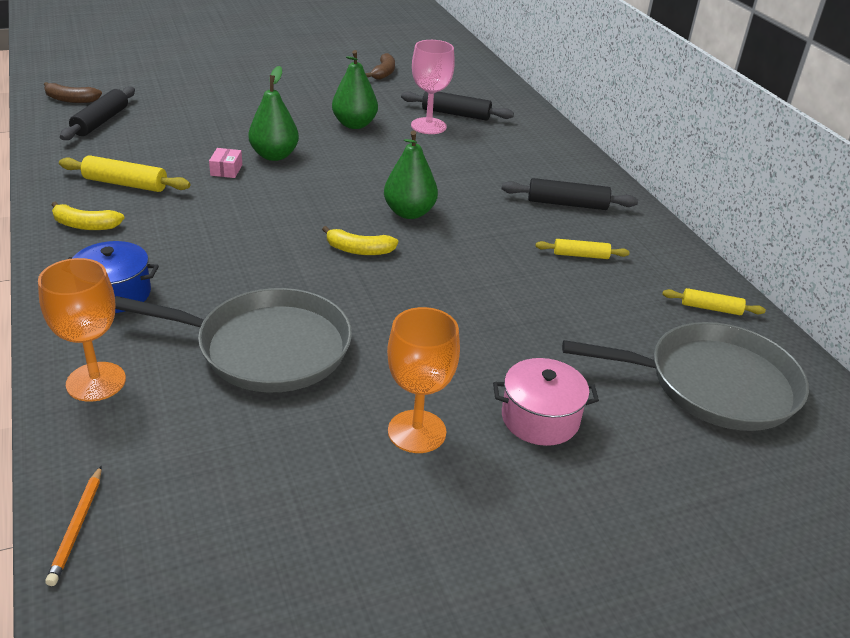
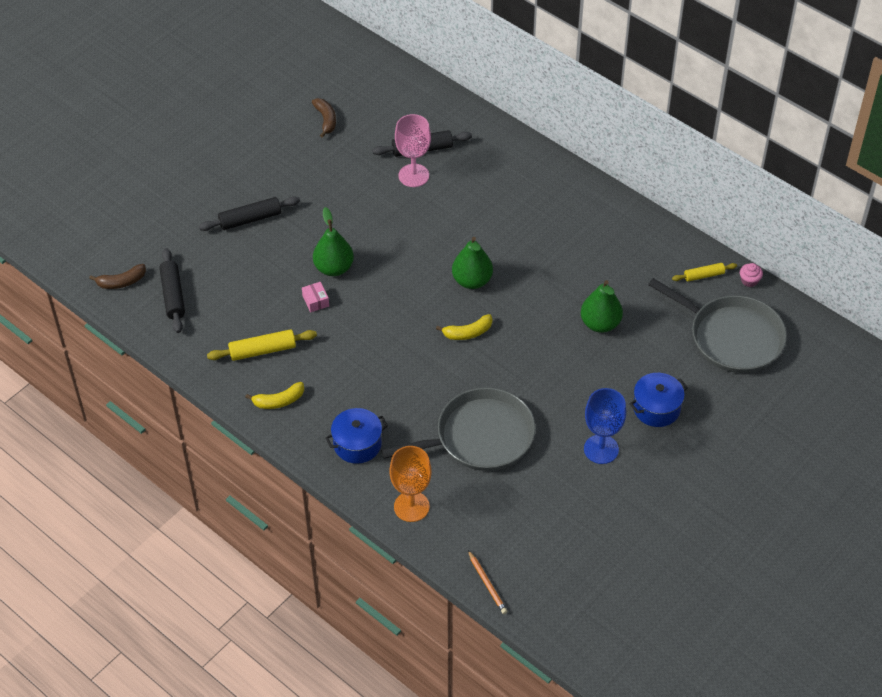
camera: 25 degrees left, 15 degrees up
green pear [332,50,378,129] -> green pear moved to [581,280,623,333]
orange goblet [387,307,460,453] -> blue goblet [584,388,626,464]
pink pot [493,358,599,446] -> blue pot [630,373,688,427]
black rolling pin [502,178,638,210] -> black rolling pin moved to [199,196,300,231]
yellow rolling pin [536,239,630,259] -> none
grey pan [562,322,809,431] -> grey pan turned 60 degrees clockwise [648,278,787,373]
none -> pink cupcake [740,263,763,287]

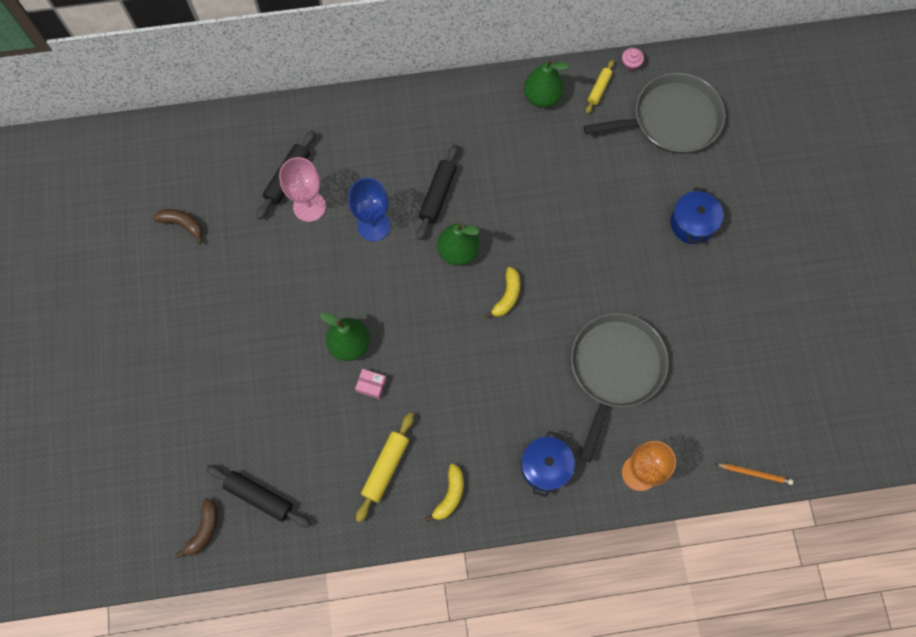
camera: 50 degrees left, 20 degrees up
black rolling pin [199,196,300,231] -> black rolling pin moved to [417,144,458,240]
green pear [581,280,623,333] -> green pear moved to [524,59,568,107]
blue goblet [584,388,626,464] -> blue goblet moved to [348,178,390,242]

